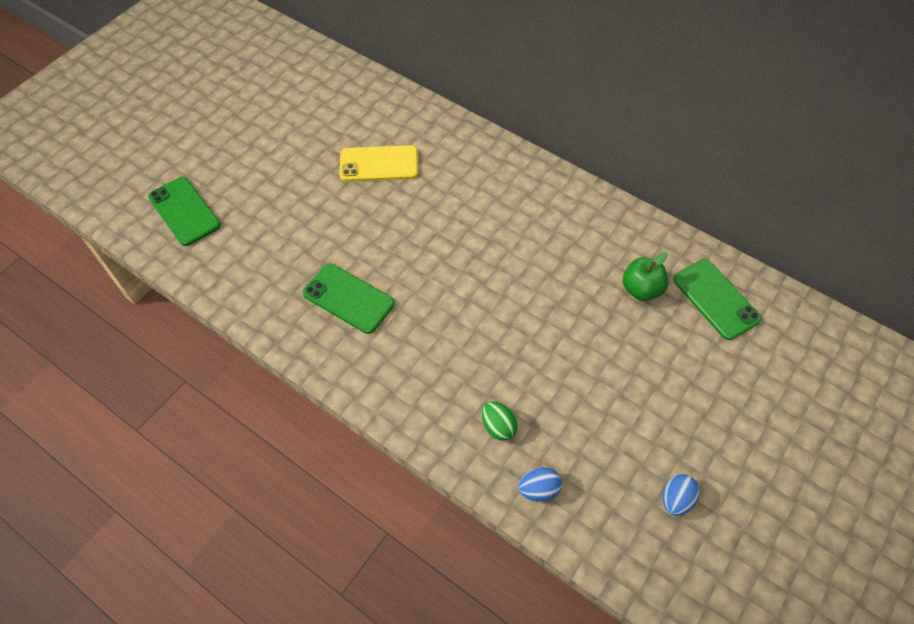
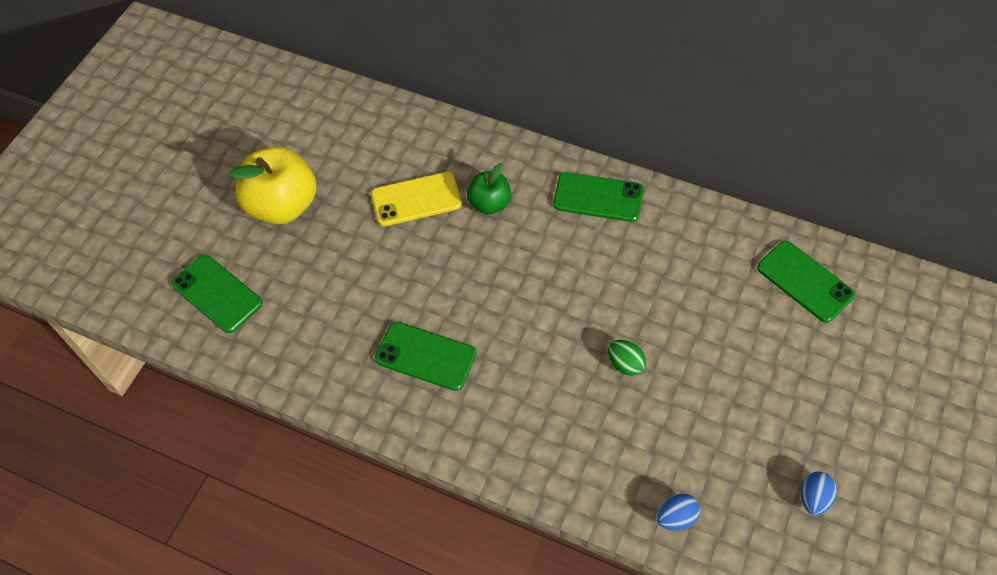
camera: 10 degrees left, 0 degrees up
green egg [482,401,518,441] -> green egg moved to [608,340,646,376]
green apple [623,252,669,301] -> green apple moved to [467,163,511,215]
none -> yellow apple [229,147,317,224]
none -> green phone [554,172,644,222]

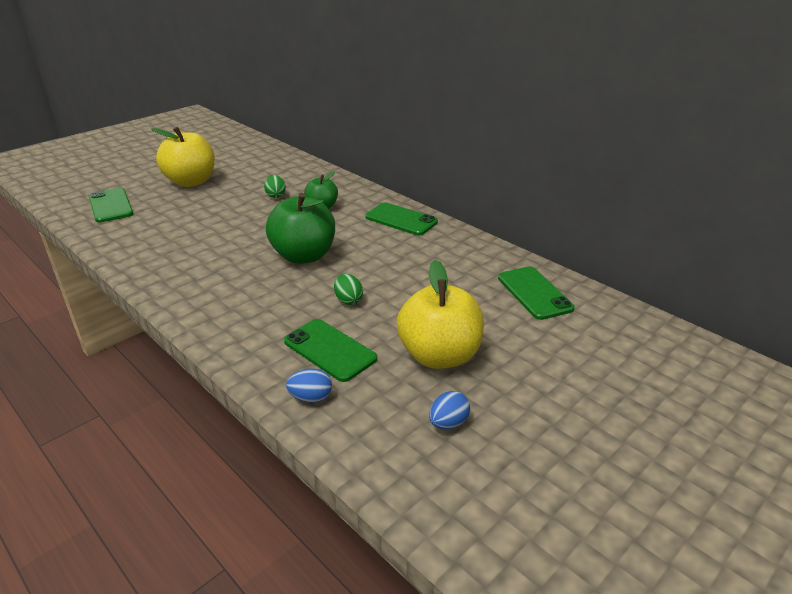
camera: 20 degrees right, 25 degrees down
yellow phone [371,172,462,226] -> green egg [264,175,286,198]
green phone [375,322,477,391] -> green phone moved to [284,319,377,382]
none -> green apple [266,193,335,264]
none -> yellow apple [397,260,484,369]

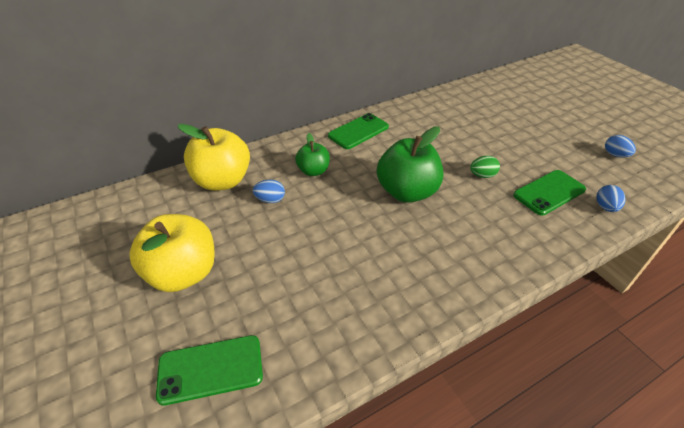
camera: 75 degrees left, 10 degrees up
green egg [264,175,286,198] -> blue egg [253,180,285,203]
yellow apple [397,260,484,369] -> yellow apple moved to [178,124,250,191]
green phone [498,266,575,320] -> none

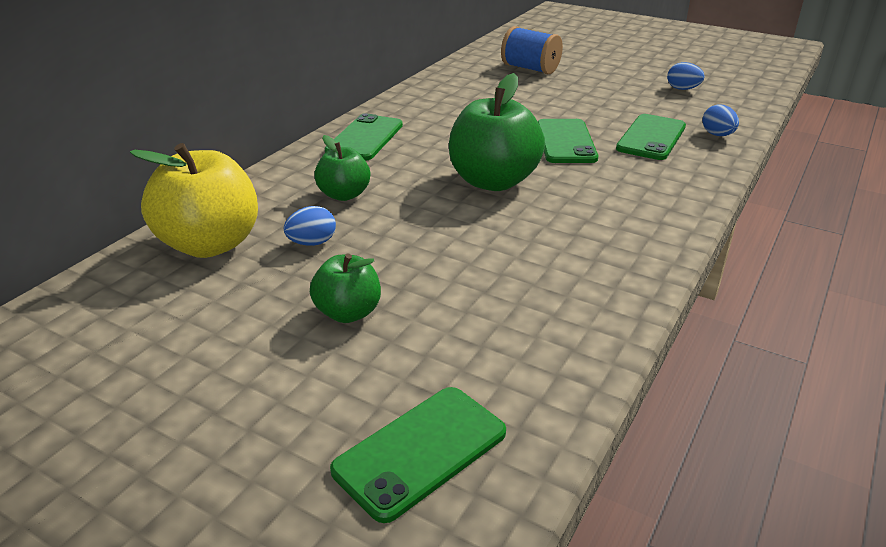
camera: 30 degrees left, 10 degrees down
yellow apple [129,214,215,292] -> none
green egg [470,156,500,178] -> green phone [538,119,598,163]
none -> green apple [310,253,381,323]
none -> blue spool [501,26,563,74]

